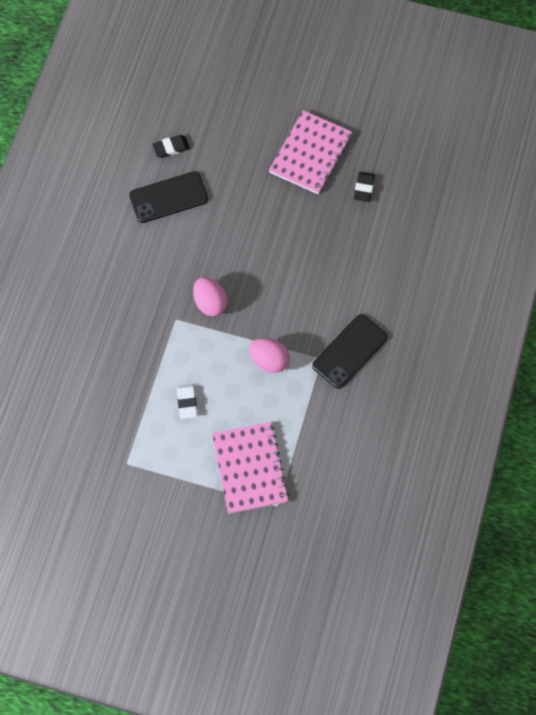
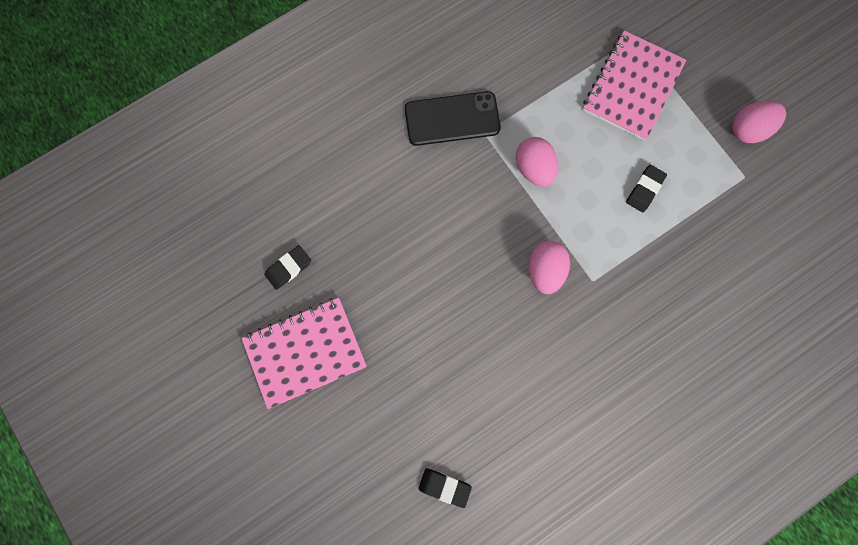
camera: 140 degrees left, 10 degrees up
black phone [129,171,208,223] -> none
white eraser [177,384,198,419] -> black eraser [626,165,667,213]
none -> pink egg [732,100,786,143]

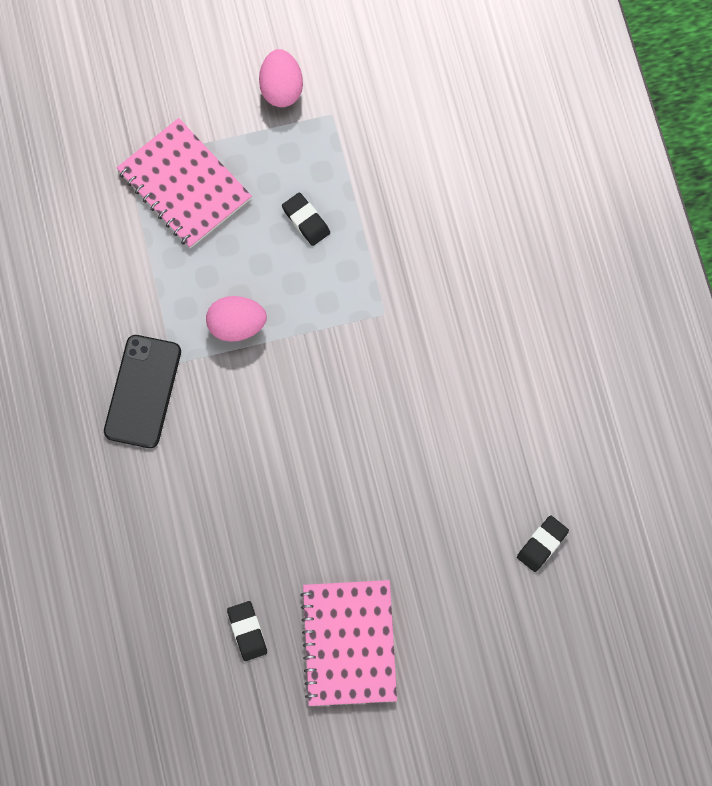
camera: 70 degrees left, 5 degrees down
pink egg [528,241,570,294] -> none

